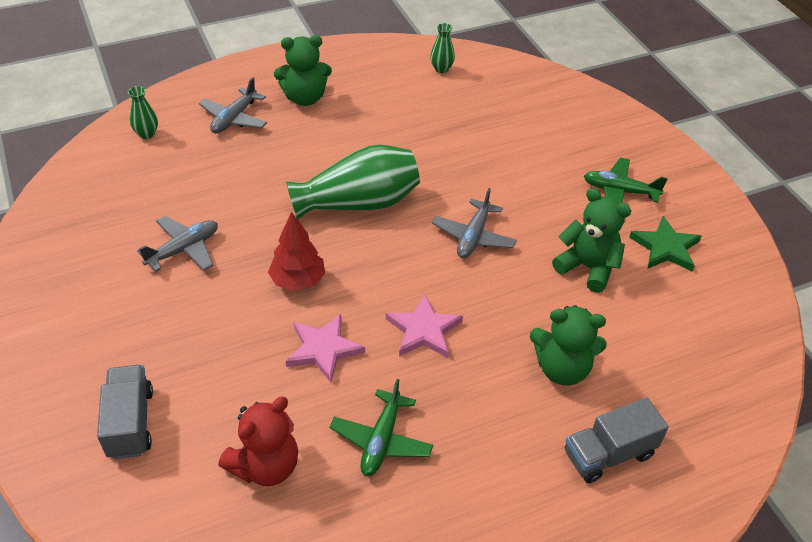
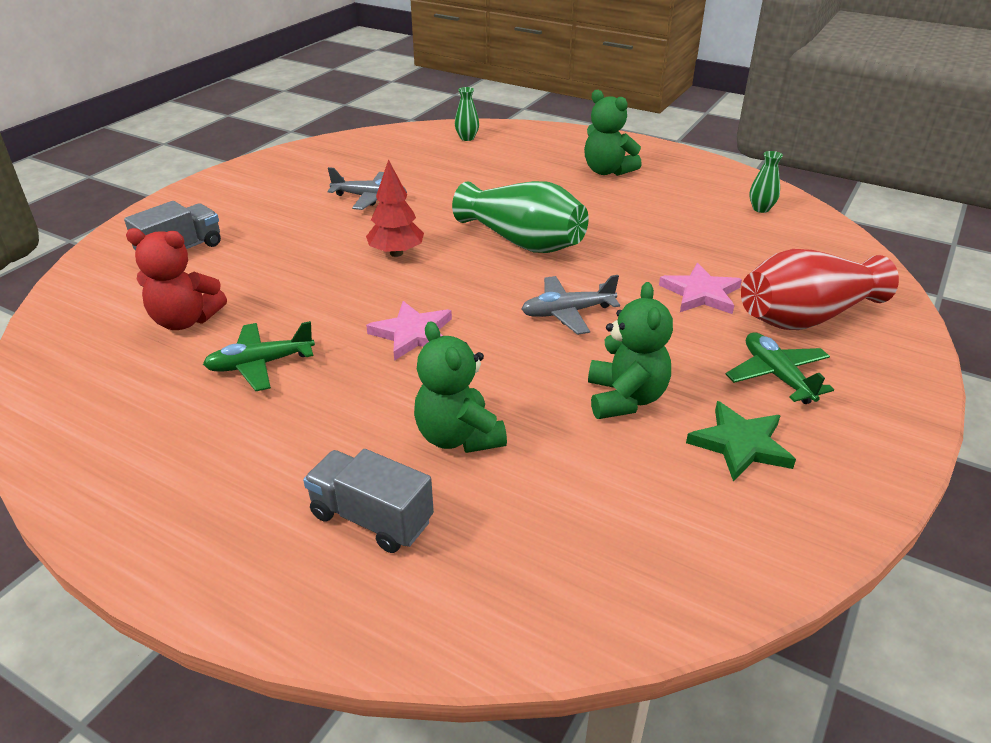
camera: 55 degrees right, 10 degrees down
grey plane [199,77,267,133] -> none
pink star [286,314,365,383] -> pink star moved to [659,263,742,314]
none -> red vase [741,249,899,330]

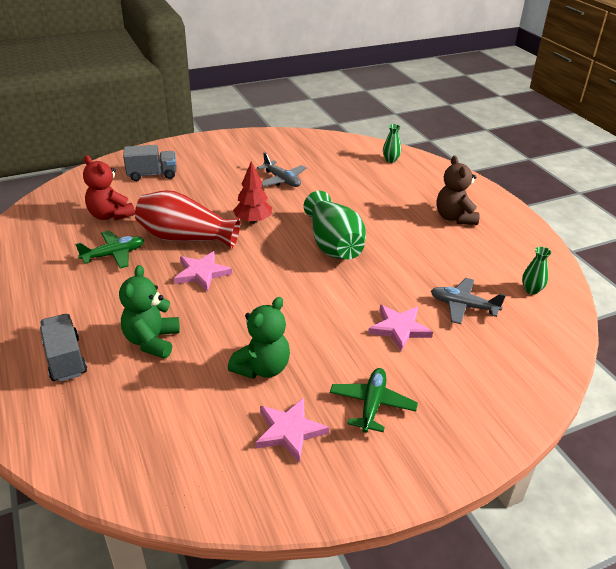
camera: 35 degrees right, 0 degrees up
green plane [203,321,315,391] -> green plane turned 135 degrees clockwise [75,231,144,268]
grey plane [521,275,620,335] -> grey plane moved to [431,278,506,324]
green teddy bear [584,90,642,176] -> brown teddy bear [436,156,479,225]
green star [686,401,796,482] -> pink star [255,398,329,463]
red vase [741,249,899,330] -> red vase moved to [135,190,240,249]

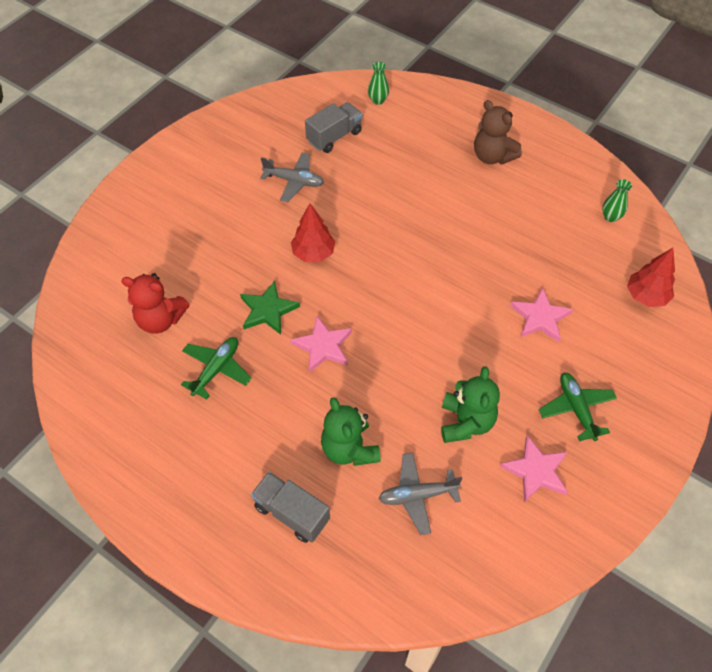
camera: 30 degrees left, 20 degrees up
grey truck [123,145,177,181] -> grey truck moved to [305,102,362,153]
red vase [135,190,240,249] -> green star [240,281,300,335]
green vase [304,191,366,259] -> none
grey plane [431,278,506,324] -> grey plane moved to [378,453,462,535]
none -> red tree [627,248,675,307]

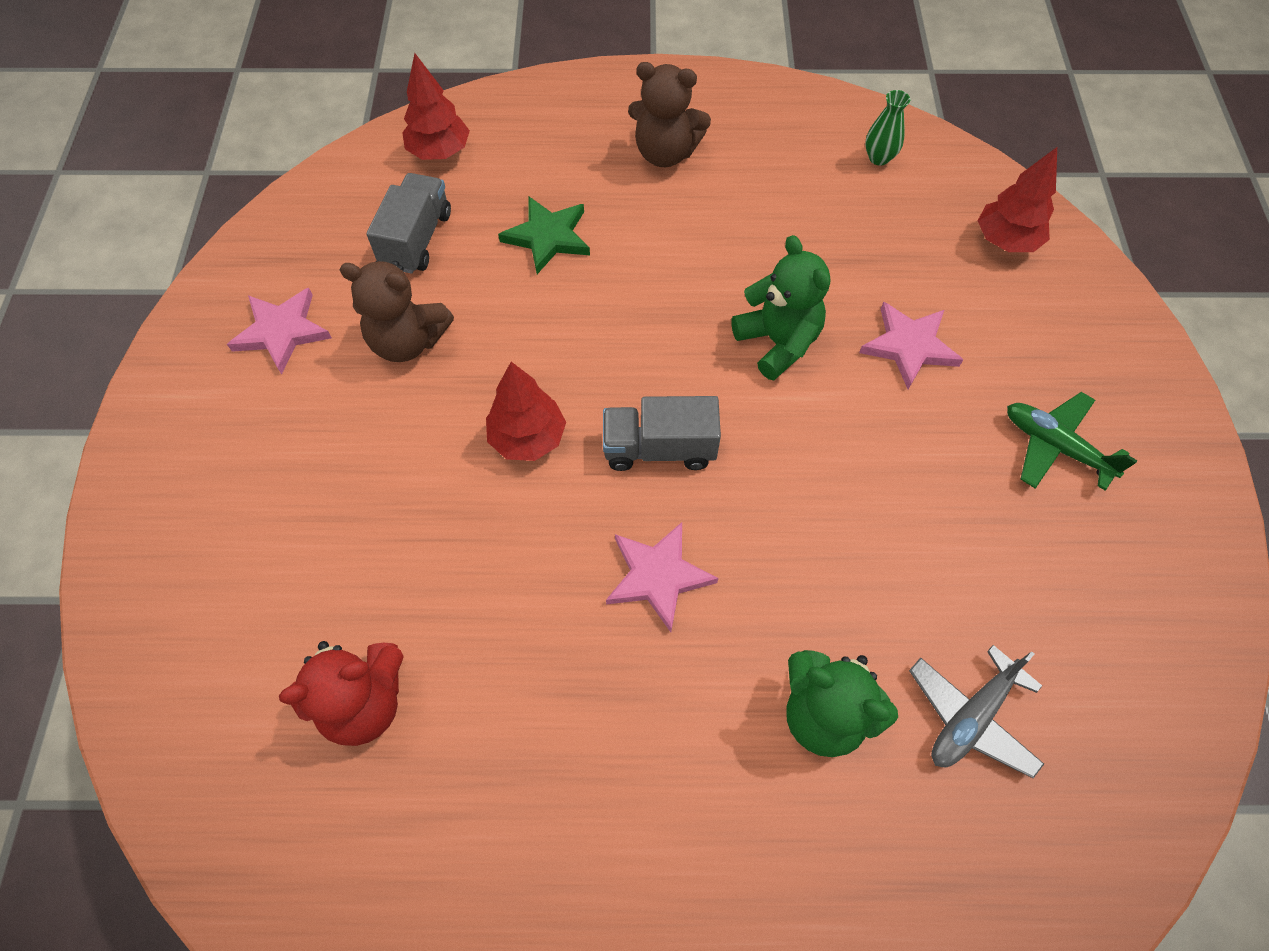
camera: 35 degrees left, 5 degrees up
green plane [181,337,251,399] -> none
green star [240,281,300,335] -> green star moved to [498,197,590,274]
grey truck [251,472,330,543] -> grey truck moved to [603,396,721,471]
grey plane [260,152,324,202] -> brown teddy bear [339,261,454,362]
green vase [368,62,389,105] -> red tree [402,53,470,160]
green teddy bear [441,366,500,443] -> green teddy bear moved to [731,235,831,380]
pink star [500,435,568,502] -> pink star moved to [227,288,332,374]

